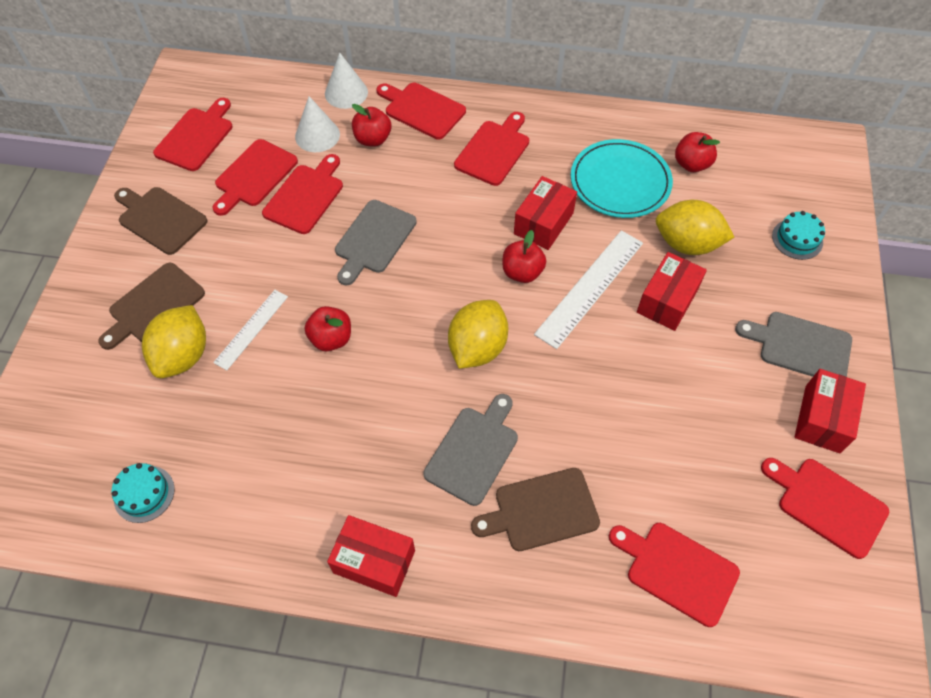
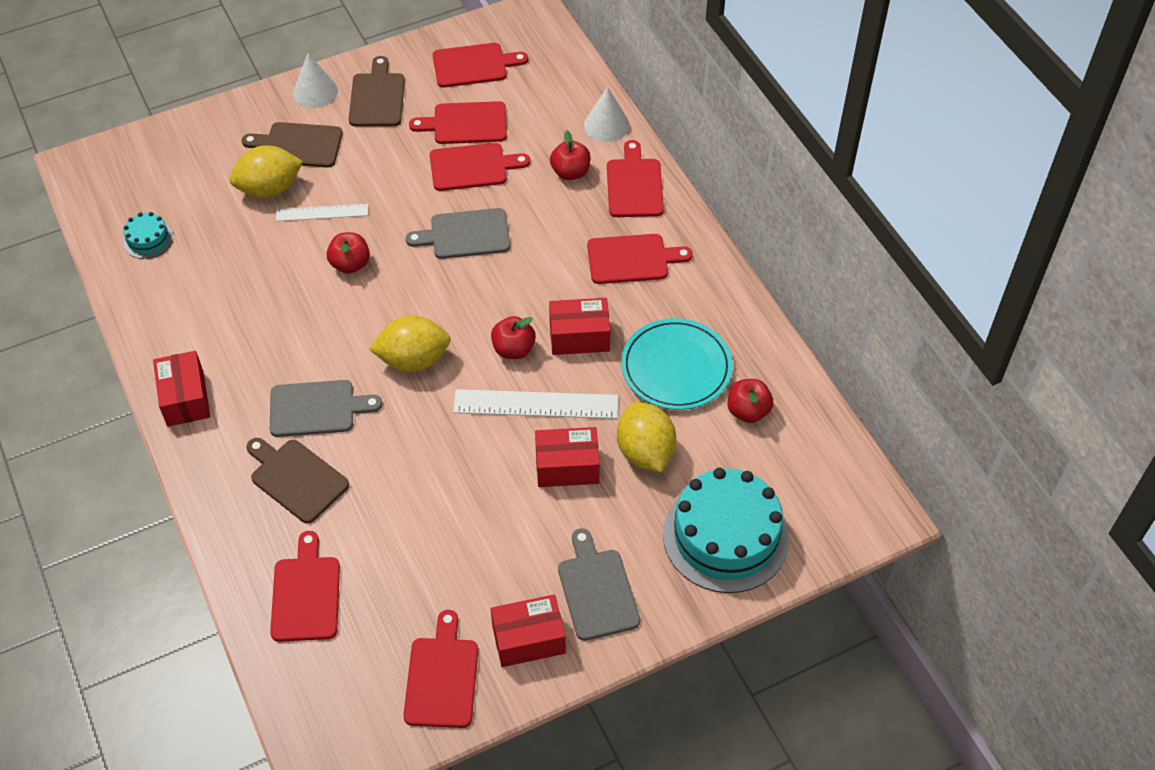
camera: 55 degrees right, 5 degrees down
white cone [295,96,340,152] -> white cone moved to [293,53,338,108]
turquoise cake [772,211,825,260] -> turquoise cake [663,468,789,593], size x2.22

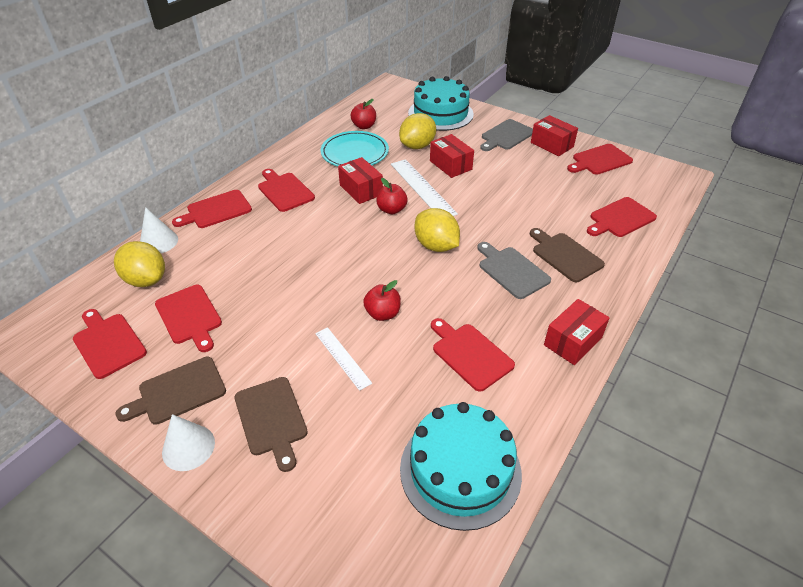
camera: 120 degrees left, 10 degrees down
turquoise cake [123,212,173,259] -> turquoise cake [400,402,522,531], size x2.22
yellow lemon [230,145,303,198] -> yellow lemon moved to [114,241,165,287]
brown cutting board [246,438,349,523] -> brown cutting board turned 135 degrees clockwise [530,228,605,282]
grey cutting board [406,208,510,259] -> none
red cutting board [430,143,530,191] -> red cutting board moved to [431,318,515,392]
red apple [550,130,590,180] -> none

